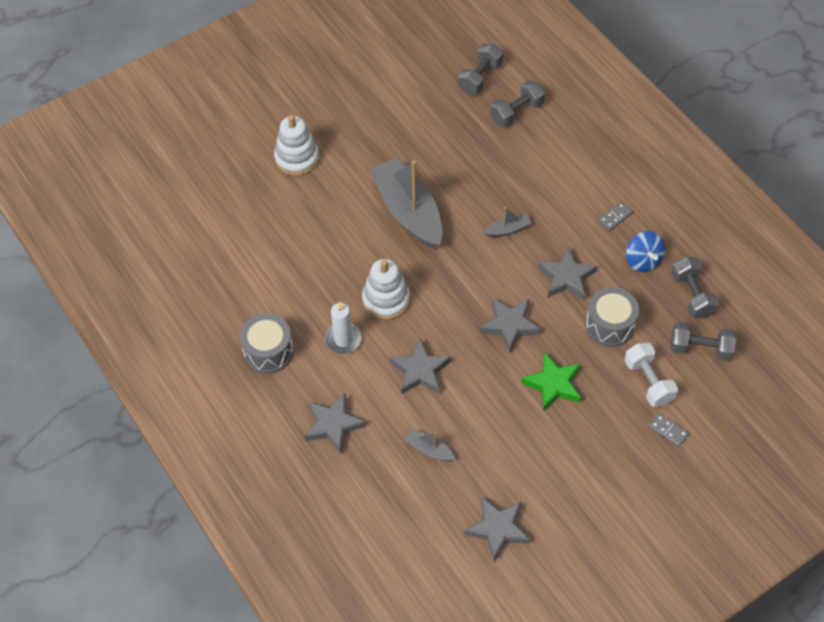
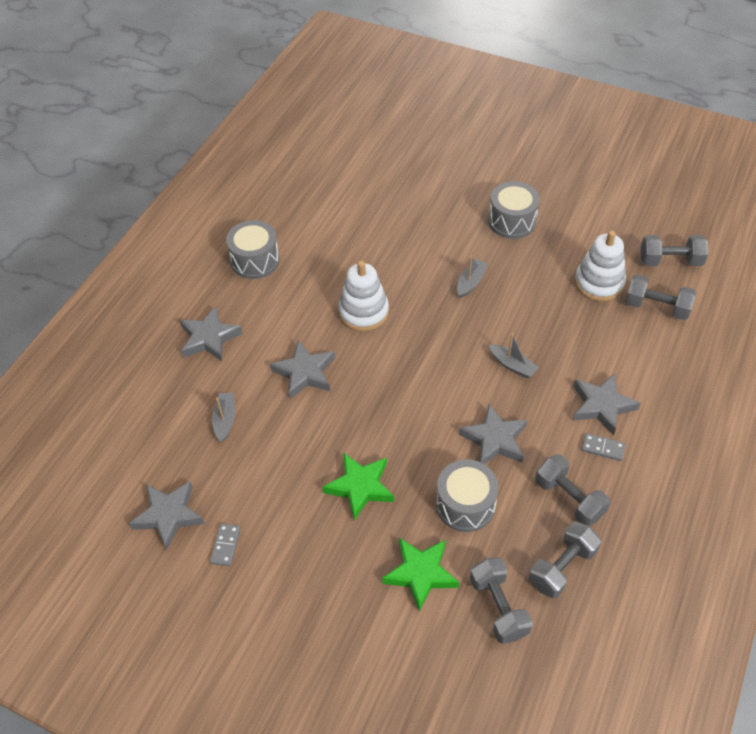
camera: 60 degrees right, 5 degrees down
white stacking toy [274,115,319,176] -> white stacking toy moved to [575,231,626,301]
white candle [325,302,362,354] -> none
grey boat [370,158,442,249] -> grey boat [457,256,488,298], size x0.42
grey star [480,298,541,352] -> grey star moved to [573,374,641,436]
white dumbbell [624,343,678,407] -> green star [382,538,459,612]
blue spinning top [626,231,665,272] -> grey dumbbell [535,454,611,526]
grey domino [649,413,689,447] -> grey domino moved to [210,523,241,566]
none -> grey drum [488,181,540,239]

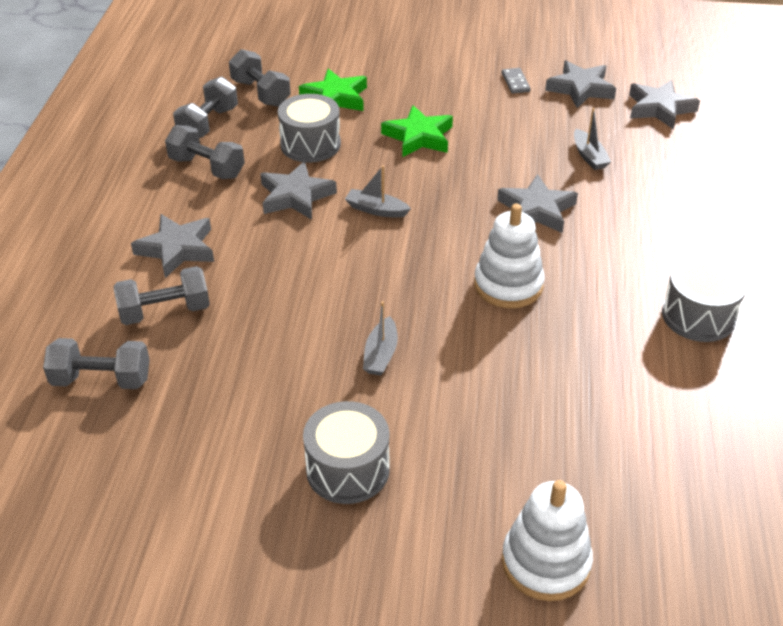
camera: 160 degrees right, 10 degrees down
grey star [180,306,243,361] -> grey star moved to [629,80,700,129]
grey boat [489,334,539,378] -> grey boat moved to [345,165,411,218]
white stacking toy [575,231,626,301] -> white stacking toy moved to [502,480,593,601]
grey domino [582,433,626,461] -> none
grey dumbbell [641,235,708,266] -> grey dumbbell moved to [114,266,210,325]

